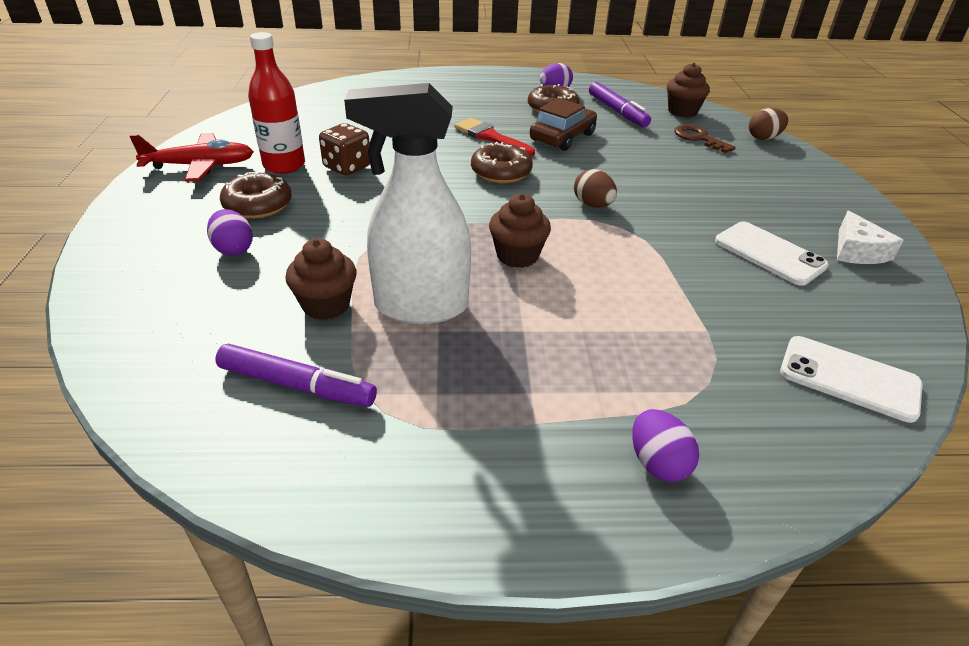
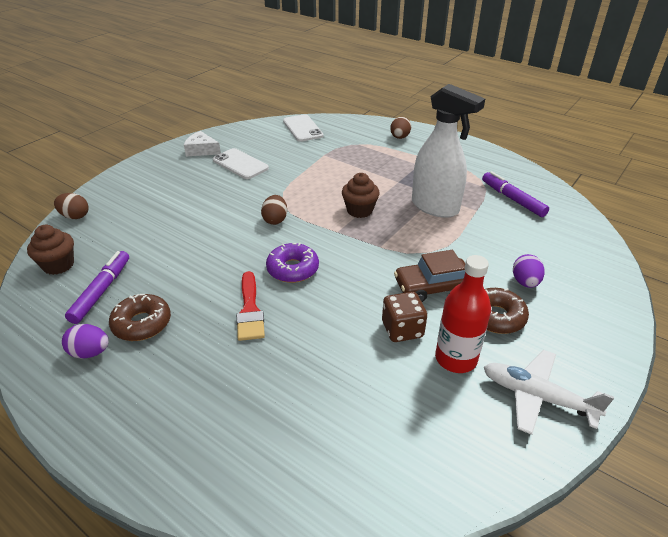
camera: 140 degrees left, 0 degrees up
red plane [129,133,254,182] -> white plane [484,350,614,435]
brown cupcake [285,238,356,320] -> none
brown donut [471,142,533,183] -> purple donut [266,243,319,283]
brown car [530,98,597,151] -> brown car moved to [394,250,465,302]
purple egg [632,409,699,482] -> brown egg [390,117,411,139]
brown key [674,124,736,153] -> none
white phone [715,222,829,286] -> white phone turned 45 degrees counterclockwise [213,148,269,179]
white cheese [837,211,904,264] -> white cheese turned 105 degrees counterclockwise [184,131,221,156]

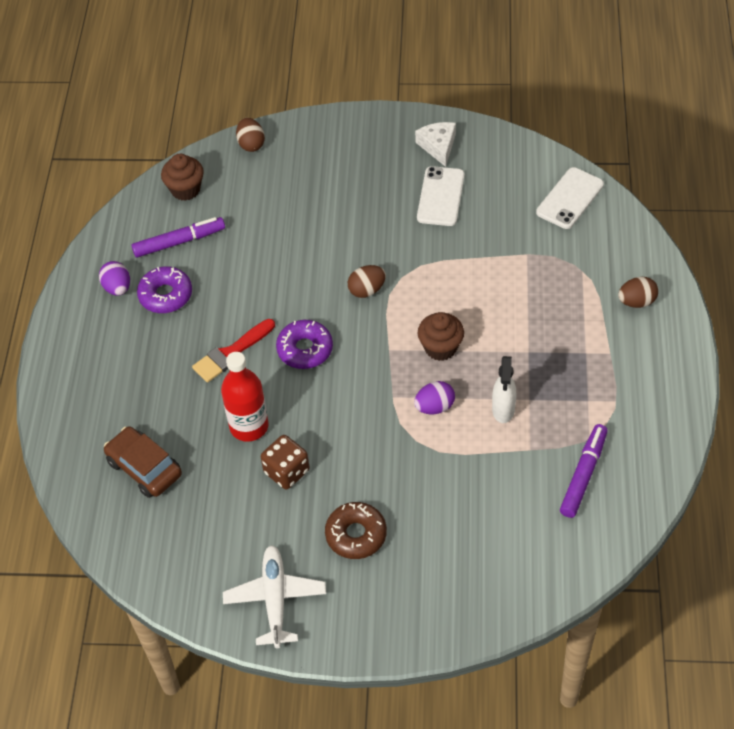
camera: 60 degrees right, 15 degrees up
brown donut [109,294,171,341] -> purple donut [137,266,192,313]
brown car [394,250,465,302] -> brown car moved to [104,426,182,498]
white spray bottle [412,84,485,218] -> white spray bottle [492,356,516,423], size x0.53
red bottle [435,255,491,373] -> red bottle moved to [221,352,269,442]
purple egg [513,254,545,288] -> purple egg moved to [414,381,455,414]

